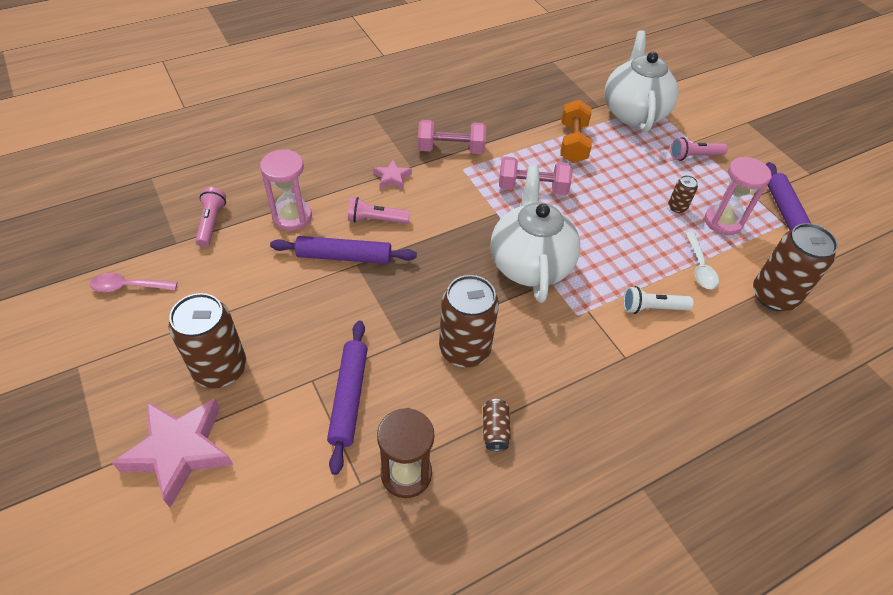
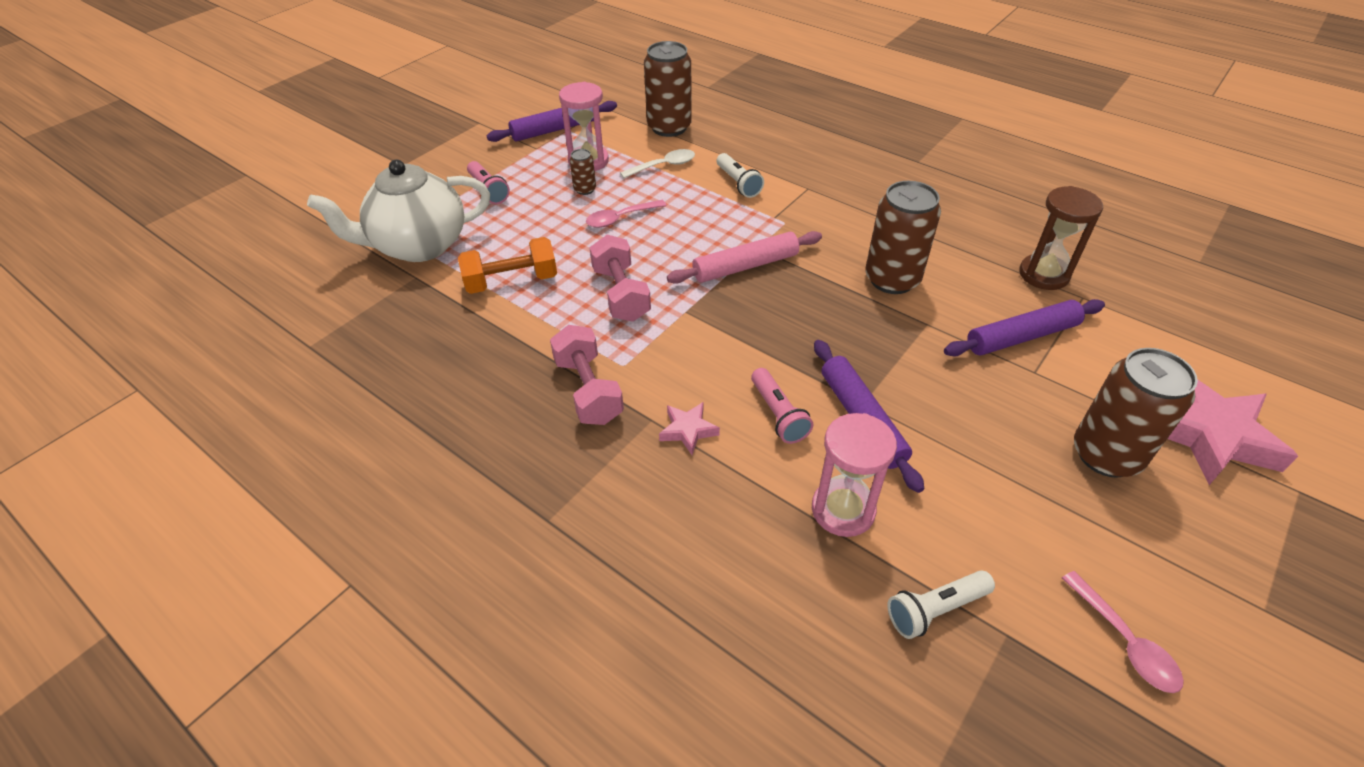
camera: 110 degrees left, 5 degrees down
pink flashlight [195,187,226,247] -> white flashlight [887,570,995,639]
brown can [483,399,511,451] -> none
white teapot [491,165,580,303] -> pink rolling pin [667,231,822,284]
none -> pink spoon [586,200,667,228]

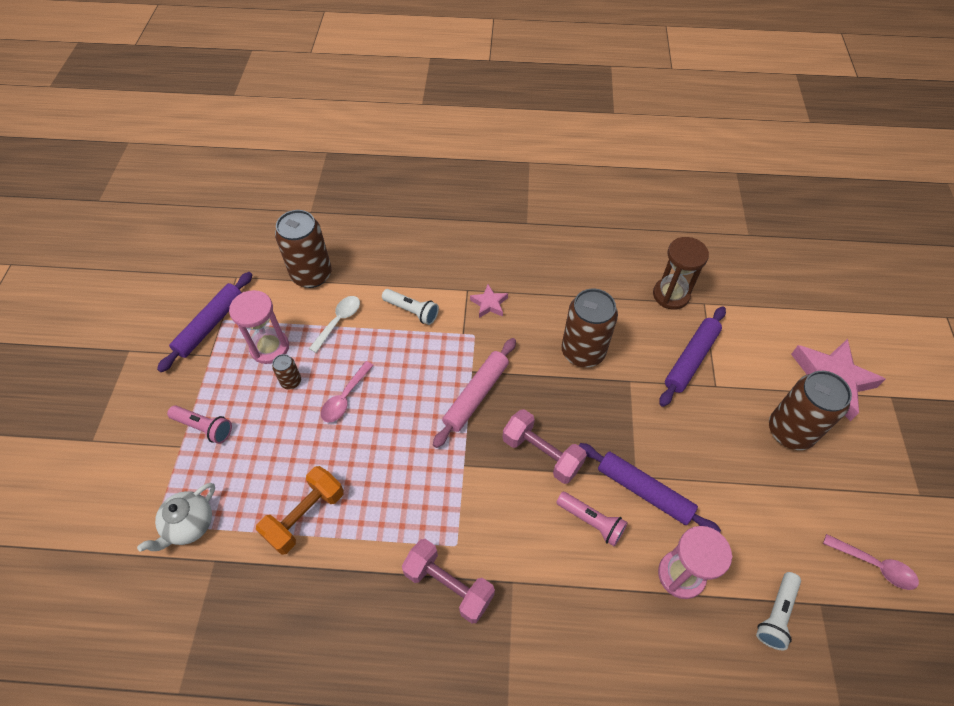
camera: 35 degrees left, 10 degrees up
white teapot [307,159,490,262] -> white teapot [137,483,215,552], size x0.54
pink dumbbell [589,235,651,322] -> pink dumbbell moved to [503,409,587,484]
pink star [659,402,720,455] -> pink star moved to [470,284,508,318]

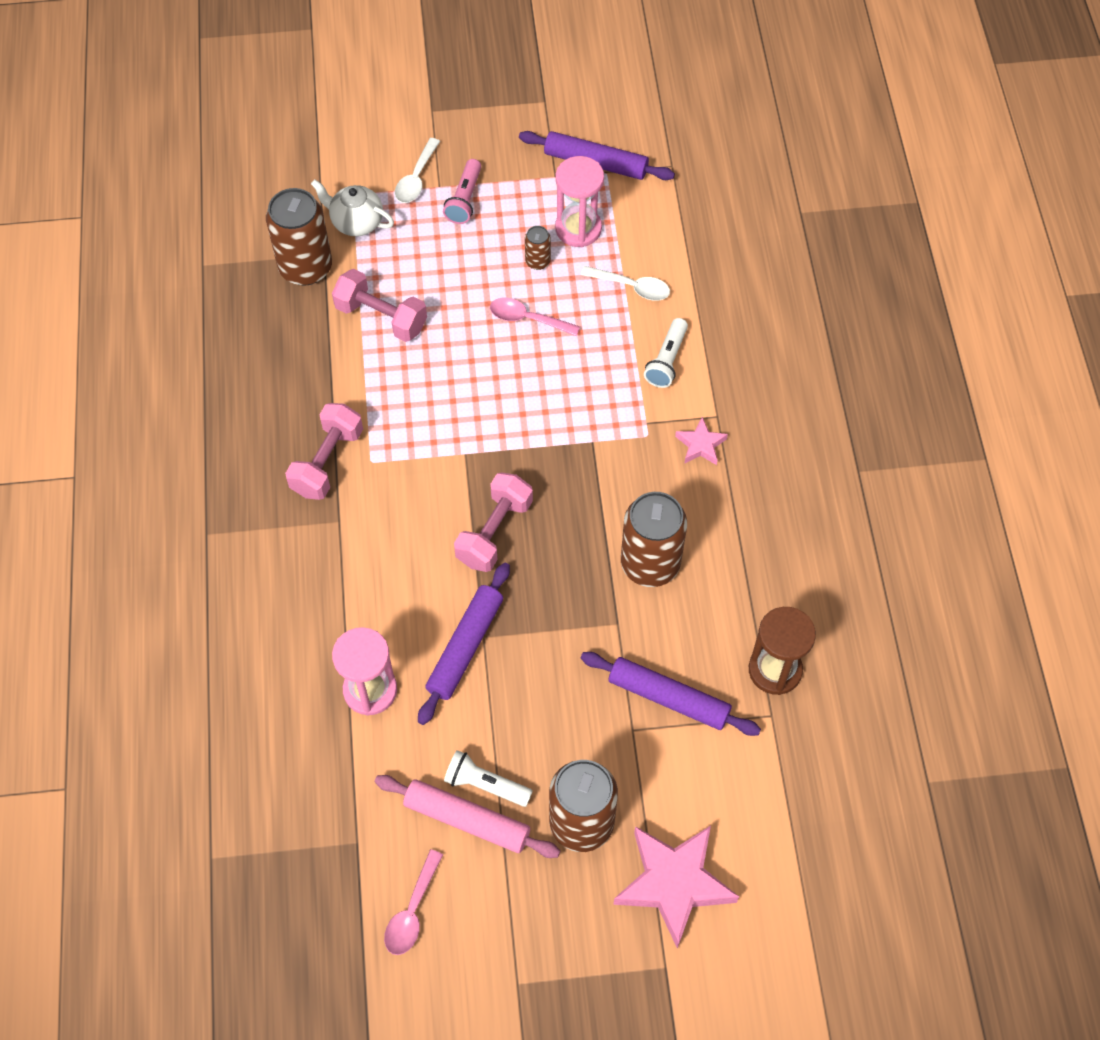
camera: 80 degrees right, 5 degrees up
orange dumbbell [256,466,344,555] -> pink dumbbell [332,269,427,342]
brown can [275,210,332,288] -> brown can moved to [266,188,332,285]
pink rolling pin [433,338,516,448] -> pink rolling pin moved to [375,775,560,858]
pink flashlight [556,492,628,546] -> none
white flashlight [756,572,801,650] -> white flashlight moved to [444,750,533,807]
none -> white spoon [395,138,440,203]

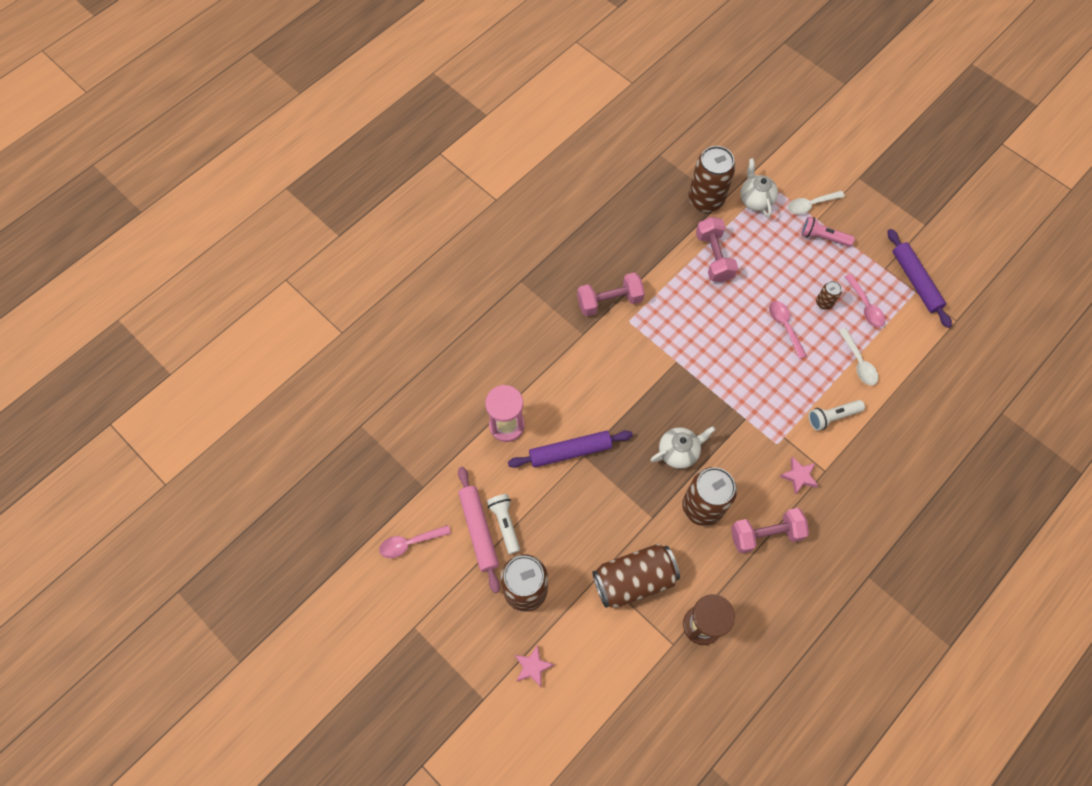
camera: 50 degrees right, 5 degrees up
pink flashlight [443,159,481,224] -> pink flashlight turned 45 degrees clockwise [801,217,855,247]
pink dumbbell [454,472,533,572] -> pink dumbbell moved to [731,508,809,554]
pink hourglass [555,156,604,247] -> pink spoon [845,274,885,328]
purple rolling pin [581,652,761,736] -> brown can [592,544,680,608]
pink star [613,826,739,949] -> pink star [515,645,554,687], size x0.48
none -> white teapot [651,426,715,469]

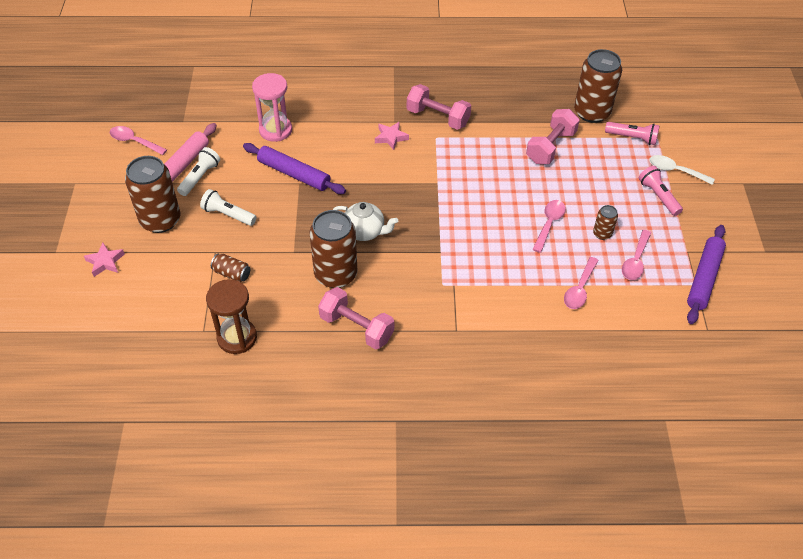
camera: 45 degrees right, 15 degrees down
brown can [592,544,680,608] -> brown can [211,254,250,282], size x0.46
white teapot [740,158,778,217] -> pink flashlight [605,122,660,145]
pink star [780,457,819,494] -> pink star moved to [375,122,409,150]
white flashlight [809,400,865,431] -> white flashlight moved to [200,189,256,226]
white spoon [839,328,878,385] -> pink spoon [564,257,599,309]

